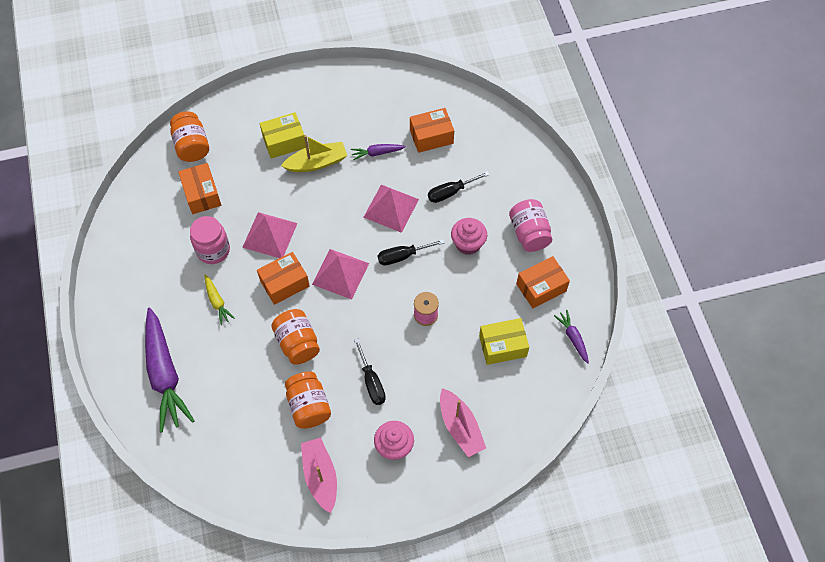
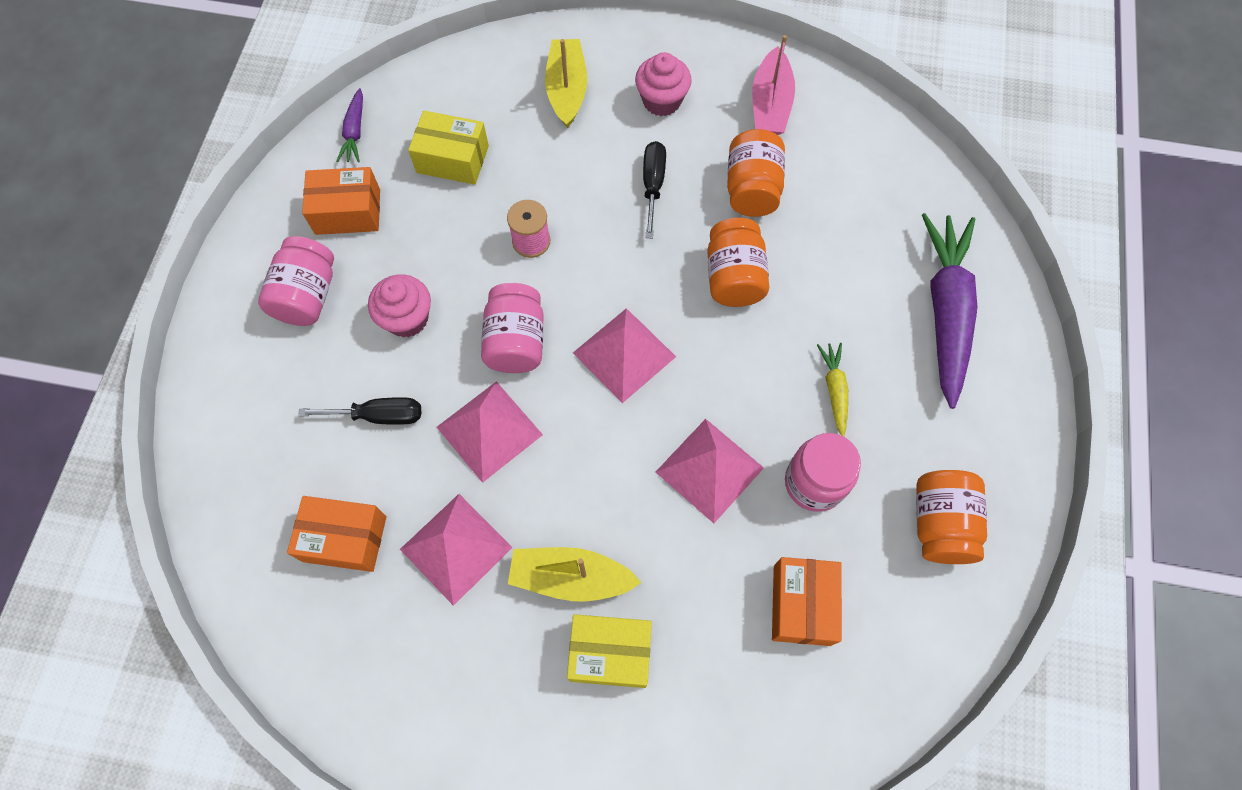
camera: 155 degrees left, 5 degrees up
orange jar [170,111,209,162] -> orange jar moved to [916,470,987,564]
orange box [257,252,310,305] -> none
purple carrot [351,144,406,161] -> pink pyramid [400,494,513,606]
black screwdriver [378,239,444,265] -> pink jar [481,283,544,373]
pink boat [440,388,486,457] -> yellow boat [545,39,587,128]

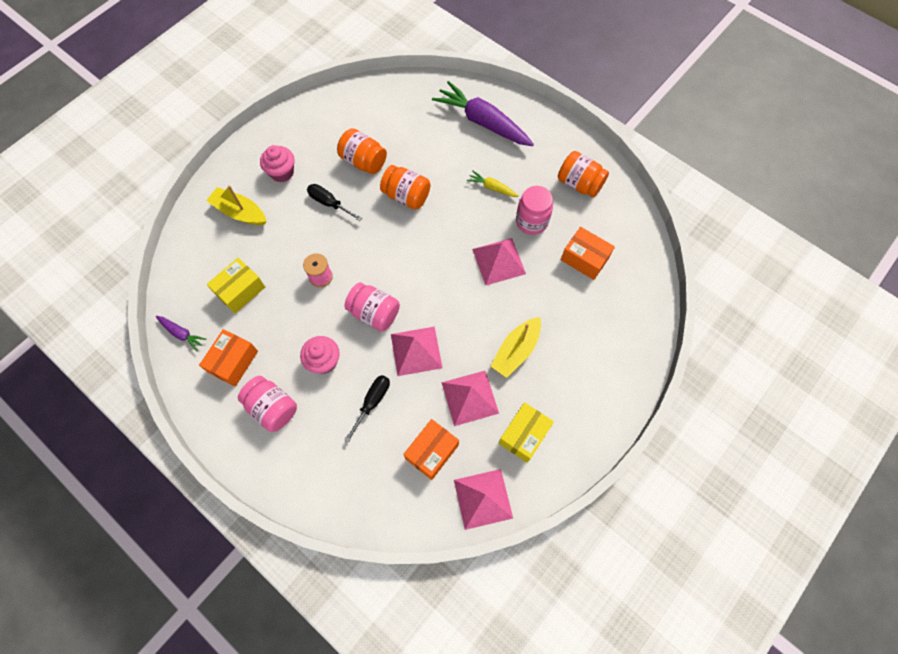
camera: 60 degrees left, 0 degrees up
yellow box [567,614,652,688] -> yellow box moved to [499,402,554,463]
pink pyramid [573,308,676,403] -> pink pyramid moved to [454,469,513,530]
pink boat [752,35,795,135] -> none

